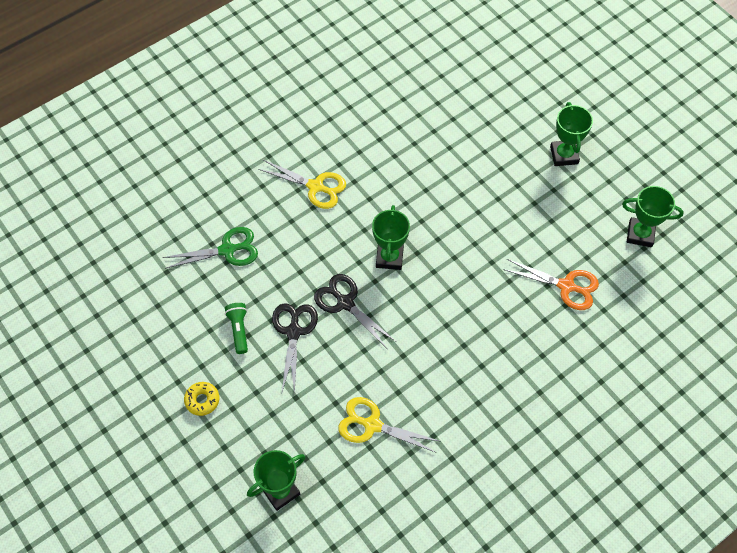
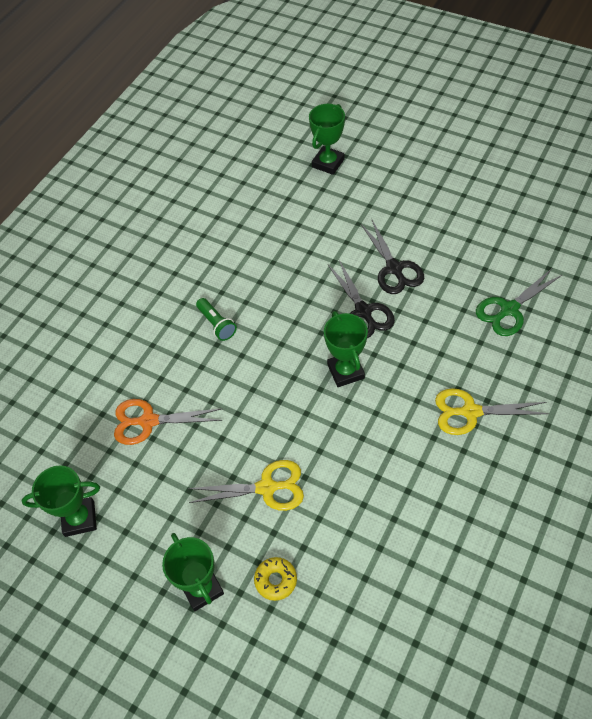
camera: 160 degrees right, 5 degrees down
yellow donut [184,382,219,416] -> yellow donut moved to [254,557,297,601]
green flashlight [225,303,248,354] -> green flashlight moved to [196,298,237,341]
black scissors [314,274,395,348] -> black scissors turned 45 degrees clockwise [328,260,395,338]
yellow scissors [338,397,439,453] -> yellow scissors moved to [188,460,304,511]

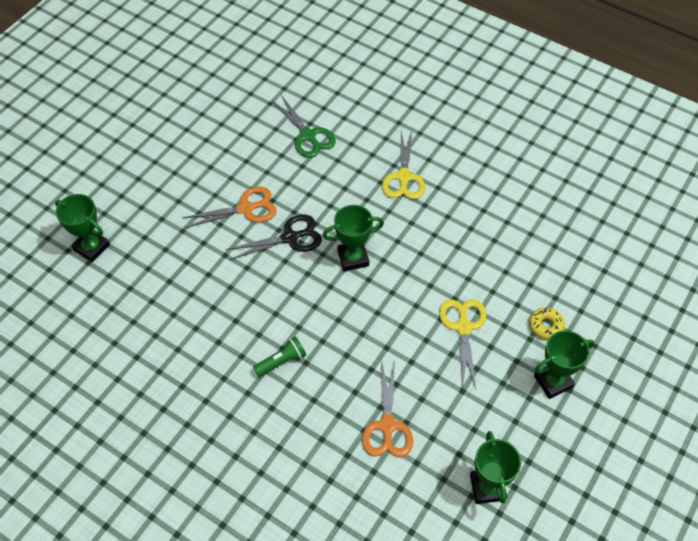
camera: 90 degrees left, 0 degrees up
black scissors [361,220,424,294] -> orange scissors [182,186,277,228]

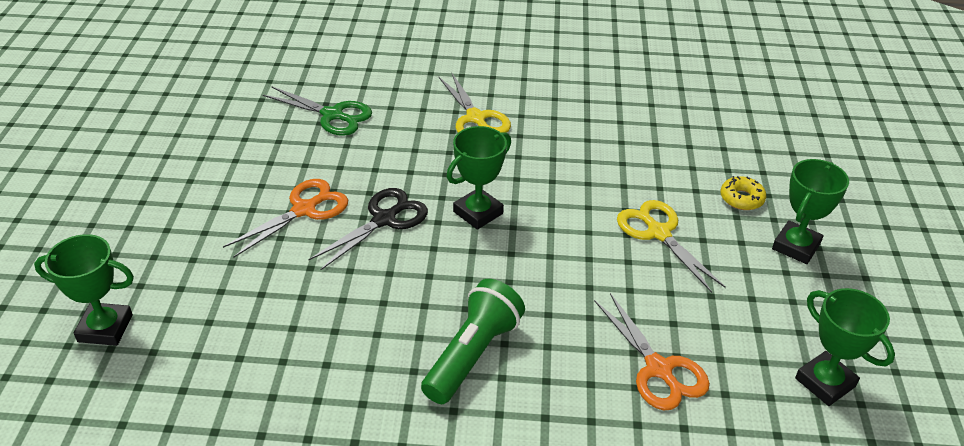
camera: 30 degrees left, 15 degrees down
green flashlight [253,336,306,377] -> green flashlight [421,279,525,404], size x1.69

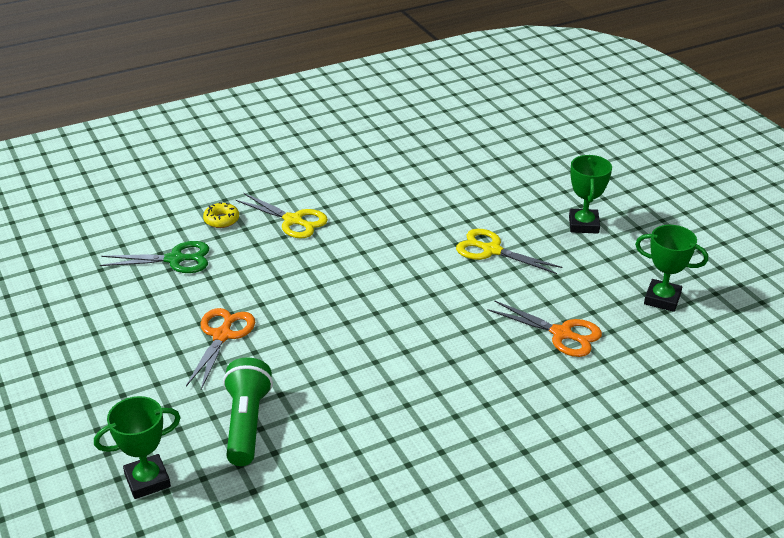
camera: 30 degrees left, 5 degrees down
black scissors [308,188,428,270] -> none
green flashlight [421,279,525,404] -> green flashlight moved to [223,357,273,466]
green trophy [447,126,511,230] -> none
yellow donut [720,176,766,210] -> yellow donut moved to [203,202,239,228]

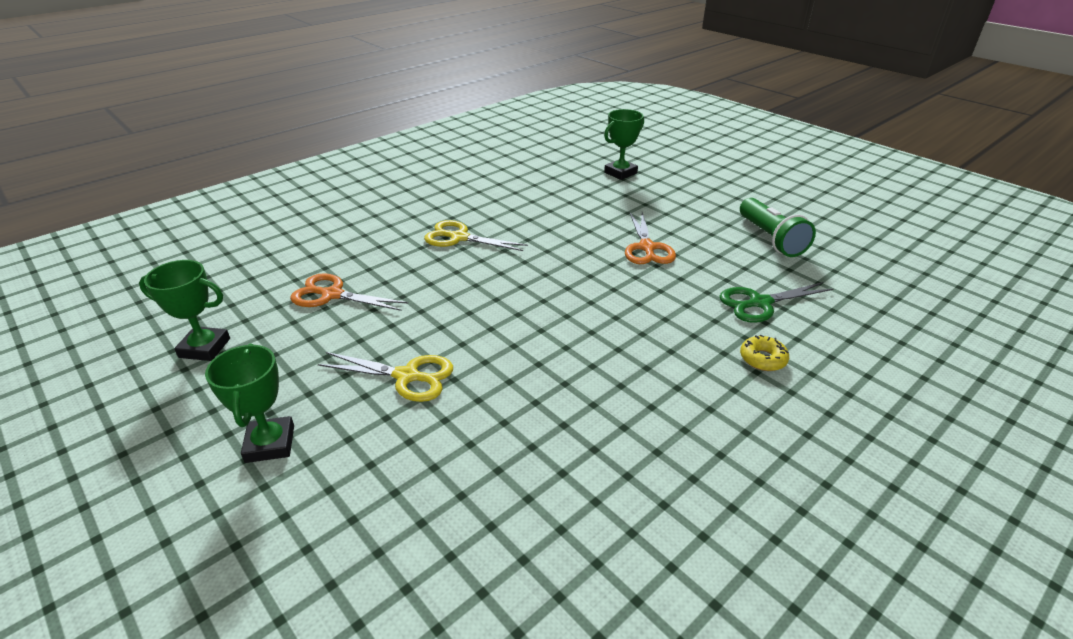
camera: 165 degrees right, 0 degrees up
green flashlight [223,357,273,466] -> green flashlight moved to [740,198,816,257]
yellow scissors [235,193,328,238] -> yellow scissors moved to [424,220,528,251]

